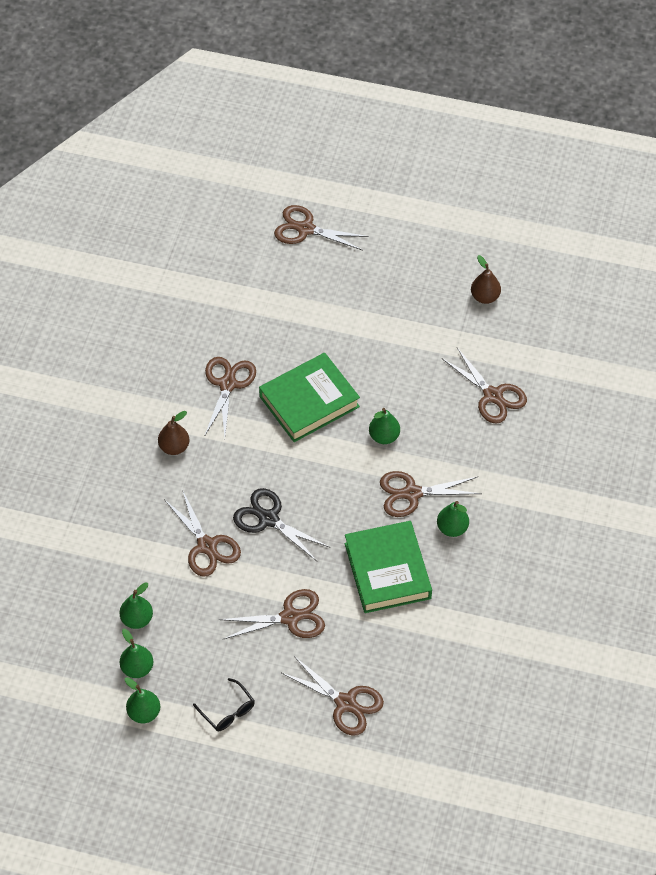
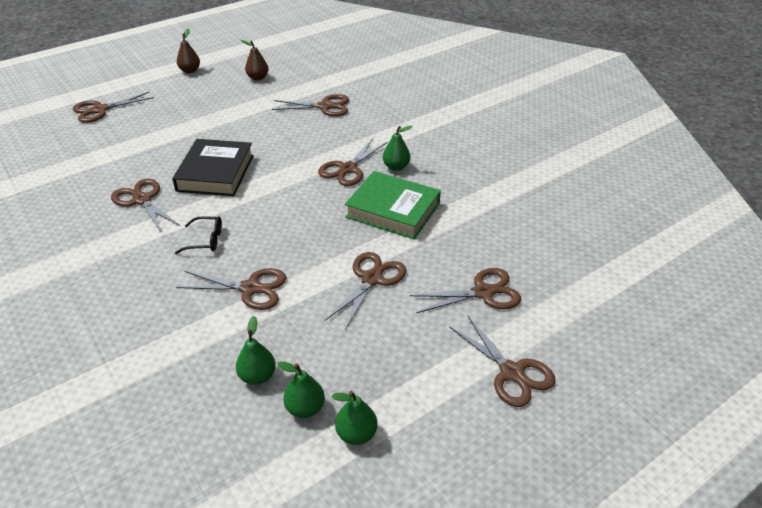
camera: 50 degrees left, 15 degrees down
brown pear [158,411,190,455] -> brown pear moved to [177,29,200,73]
black glasses [193,678,255,731] -> black glasses moved to [175,216,222,254]
black scissors [233,488,329,561] -> none
green book [259,353,360,442] -> black book [172,139,254,196]
green pear [369,408,400,444] -> none
none -> brown scissors [449,315,556,407]

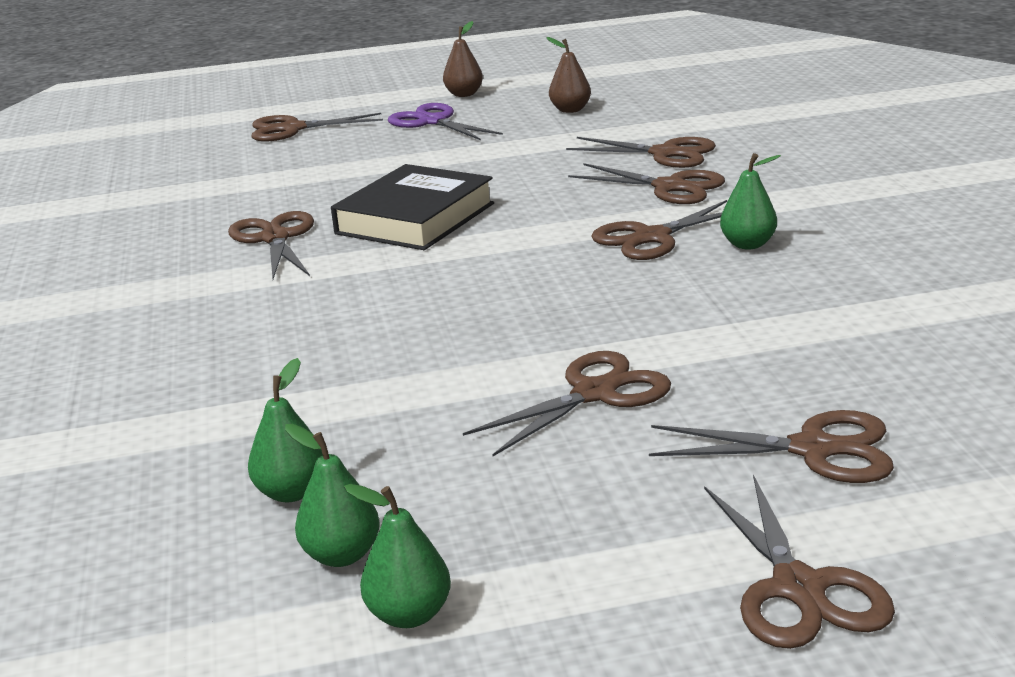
camera: 25 degrees right, 15 degrees down
black glasses [175,216,222,254] -> none
brown scissors [176,268,287,310] -> brown scissors moved to [568,163,725,204]
green book [345,171,441,239] -> none
none -> purple scissors [388,103,503,140]

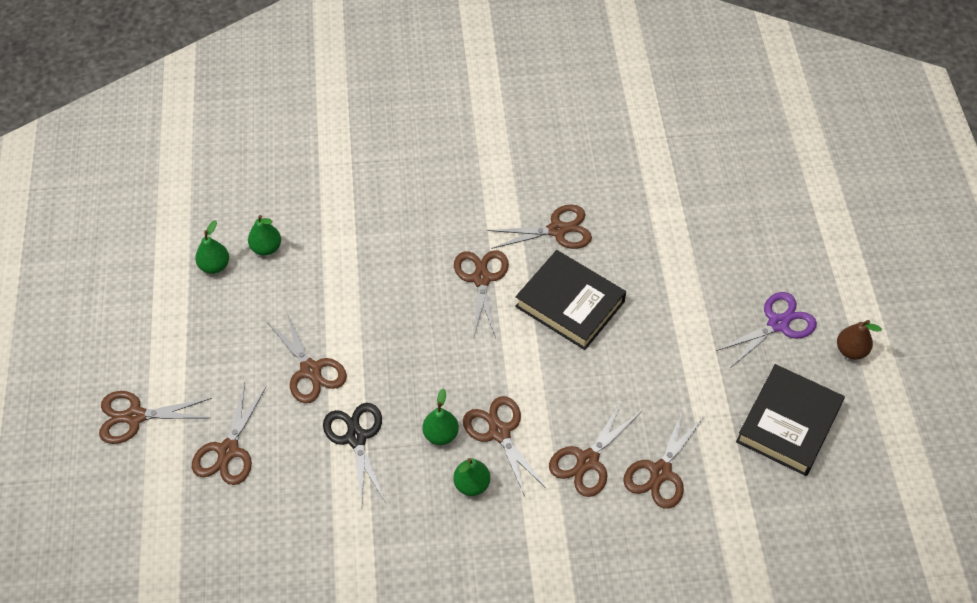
camera: 95 degrees right, 30 degrees up
brown scissors [252,113,383,141] -> brown scissors moved to [454,250,509,339]
green pear [344,484,451,628] -> green pear moved to [422,388,459,445]
brown pear [546,37,591,113] -> black book [736,364,845,476]
none -> black scissors [323,403,386,506]

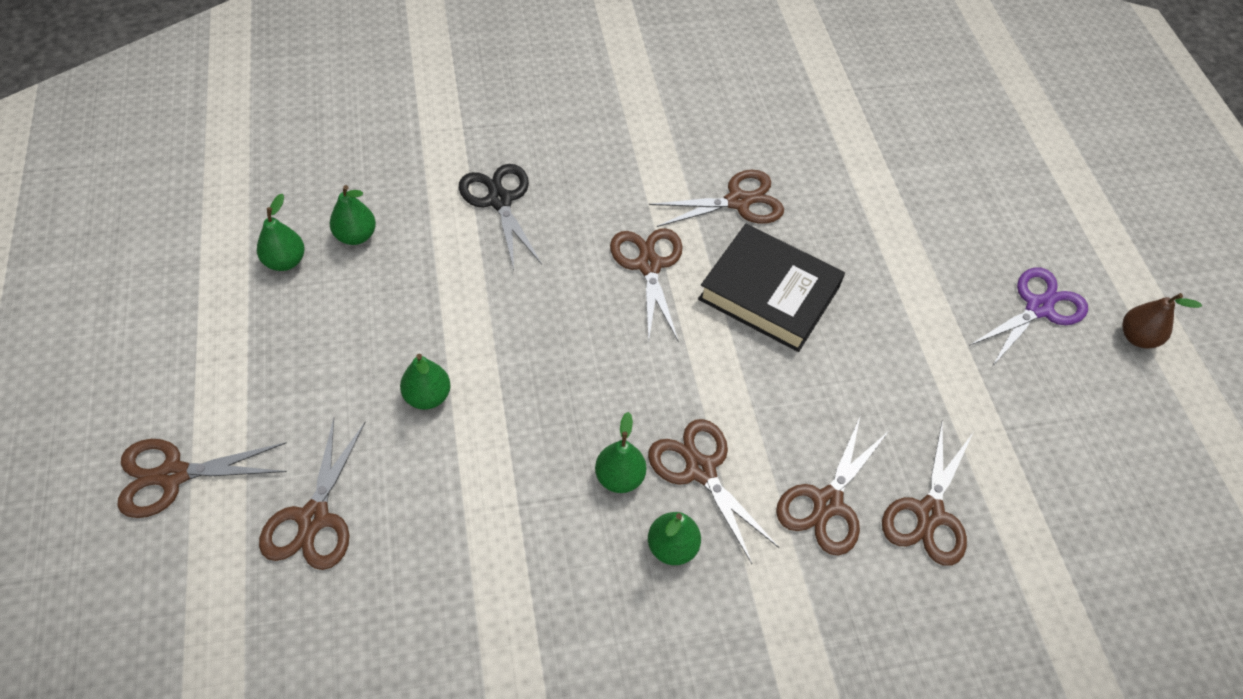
camera: 10 degrees left, 0 degrees up
brown scissors [267,311,347,403] -> green pear [400,354,451,410]
black scissors [323,403,386,506] -> black scissors moved to [459,164,542,270]
black book [736,364,845,476] -> none

